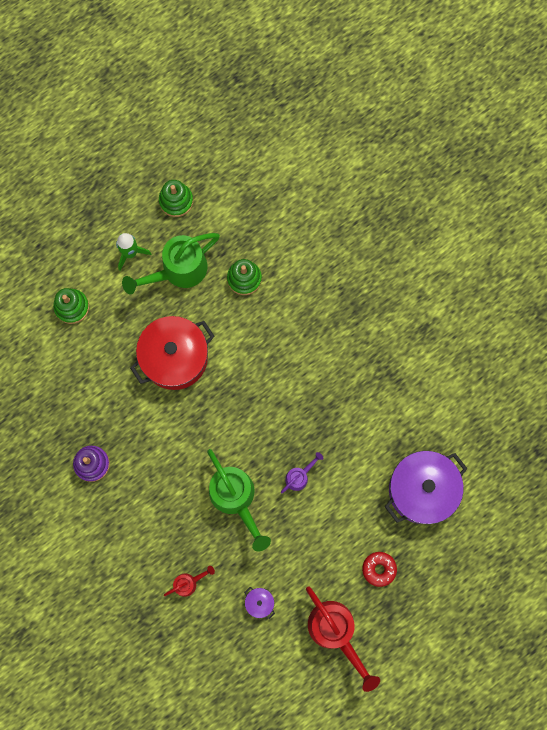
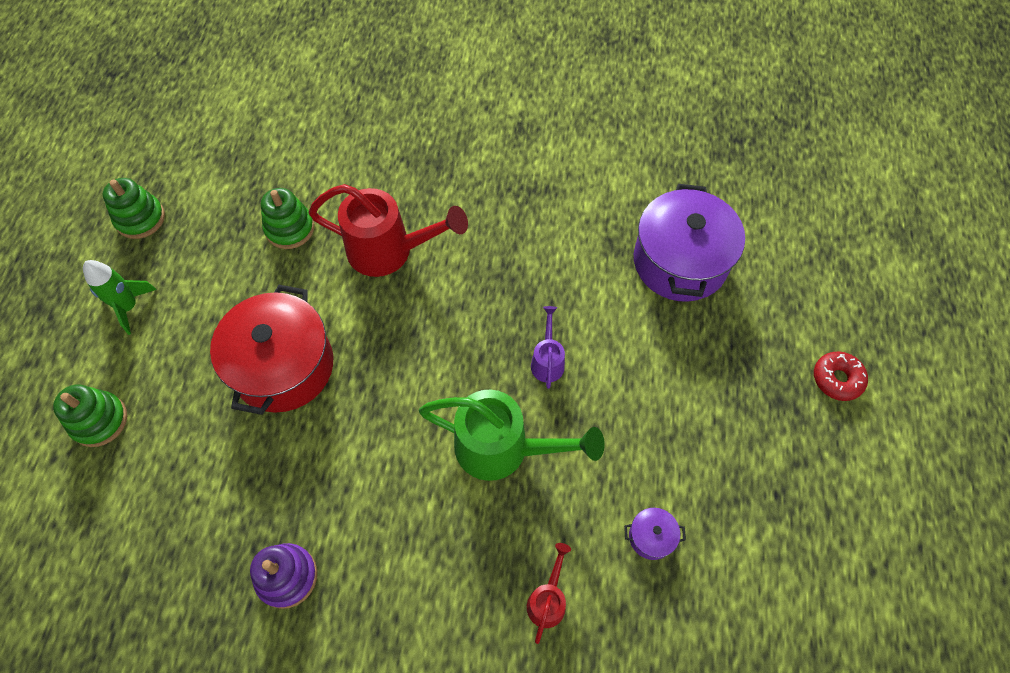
camera: 45 degrees left, 15 degrees down
green watering can [122,233,220,295] -> none
red watering can [306,586,380,692] -> red watering can moved to [308,184,468,277]
red donut [362,552,397,587] -> red donut moved to [814,352,868,401]

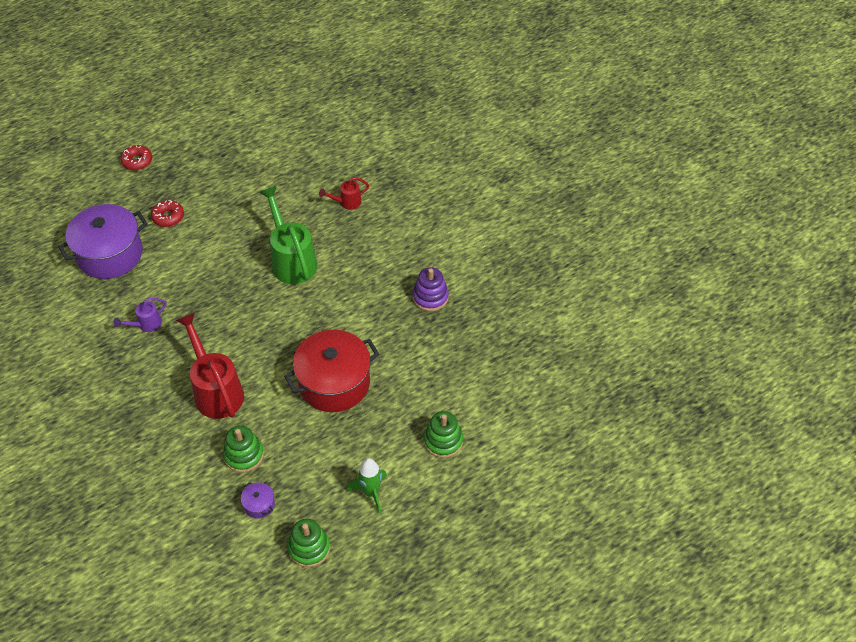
camera: 130 degrees left, 10 degrees down
purple watering can [531,306,565,389] -> purple watering can moved to [114,298,166,332]
purple pot [624,508,686,560] -> purple pot moved to [241,482,275,519]
none -> red donut [151,200,184,227]

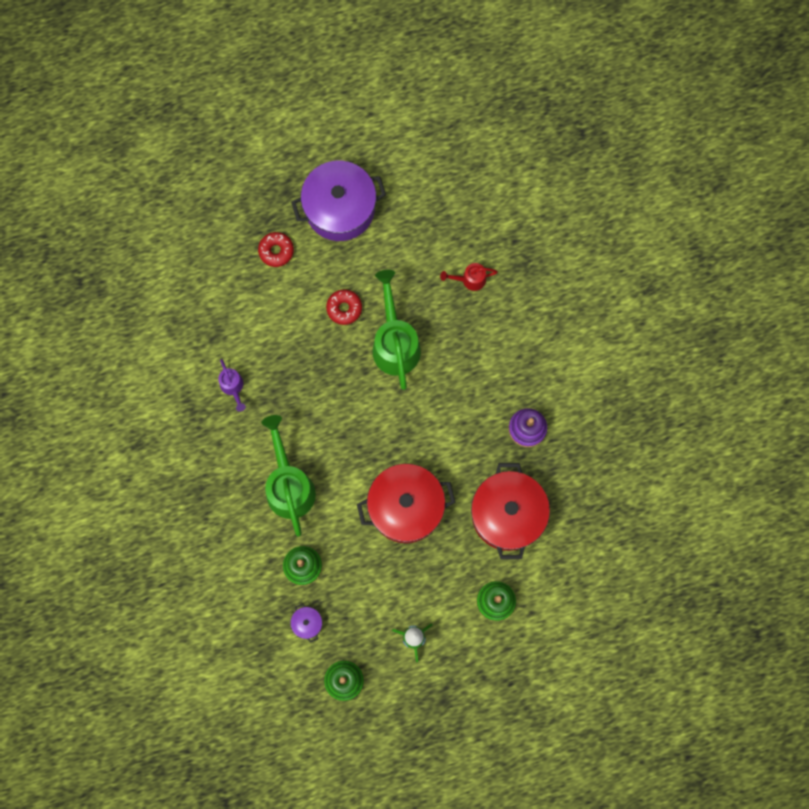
camera: 15 degrees right, 25 degrees up
purple pot [58,204,148,279] -> purple pot moved to [291,161,386,241]
purple watering can [114,298,166,332] -> purple watering can turned 90 degrees counterclockwise [218,359,246,412]
red donut [120,145,152,170] -> red donut moved to [326,290,362,325]
red watering can [176,313,244,419] -> green watering can [262,415,316,537]
none -> red pot [471,463,550,559]

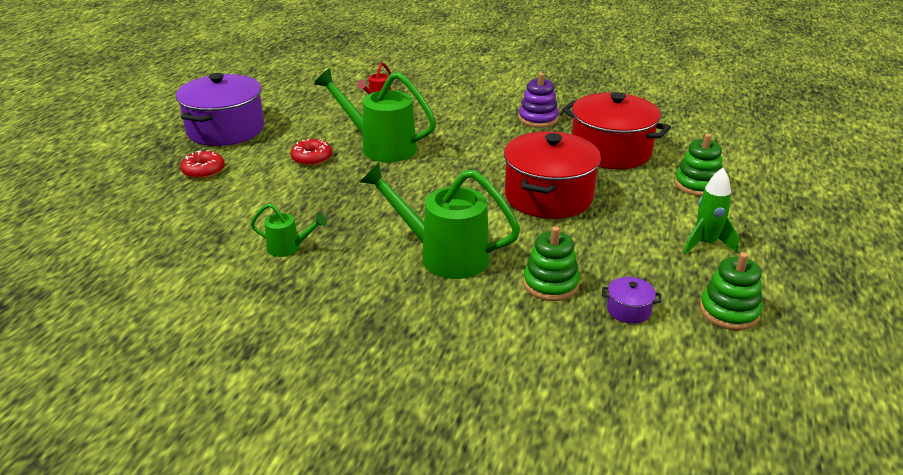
camera: 55 degrees left, 45 degrees down
purple watering can [218,359,246,412] -> green watering can [251,203,327,257]

